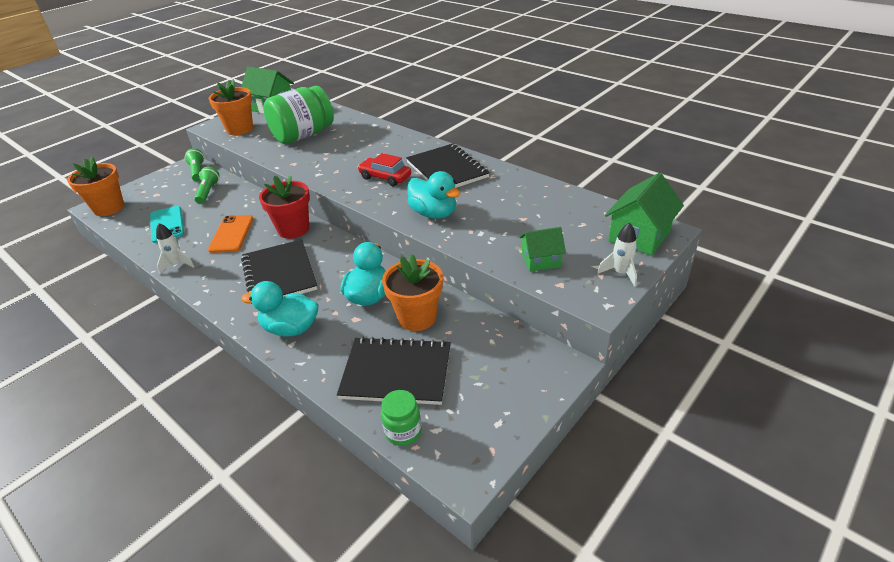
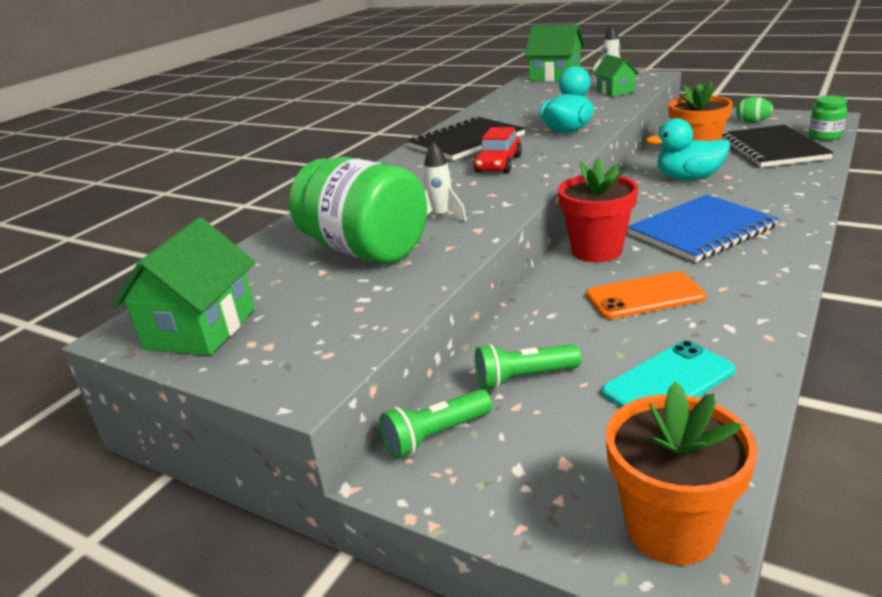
camera: 100 degrees left, 10 degrees down
white rocket [156,223,195,274] -> white rocket moved to [423,141,467,222]
orange flower pot [209,79,253,135] -> none
black notebook [241,239,317,307] -> blue notebook [628,195,779,262]
turquoise duck [241,281,319,337] -> none
none -> green egg [736,97,773,123]

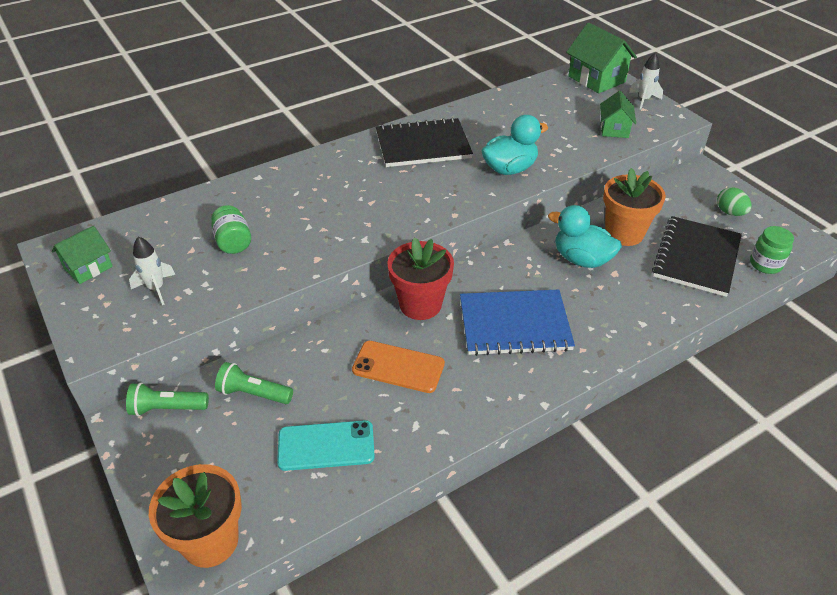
camera: 25 degrees right, 15 degrees up
green house [112,217,255,355] -> green house [52,226,113,284], size x0.62
green jar [289,157,427,264] -> green jar [211,205,251,254], size x0.48
white rocket [423,141,467,222] -> white rocket moved to [129,237,175,305]
red car [474,127,522,173] -> none

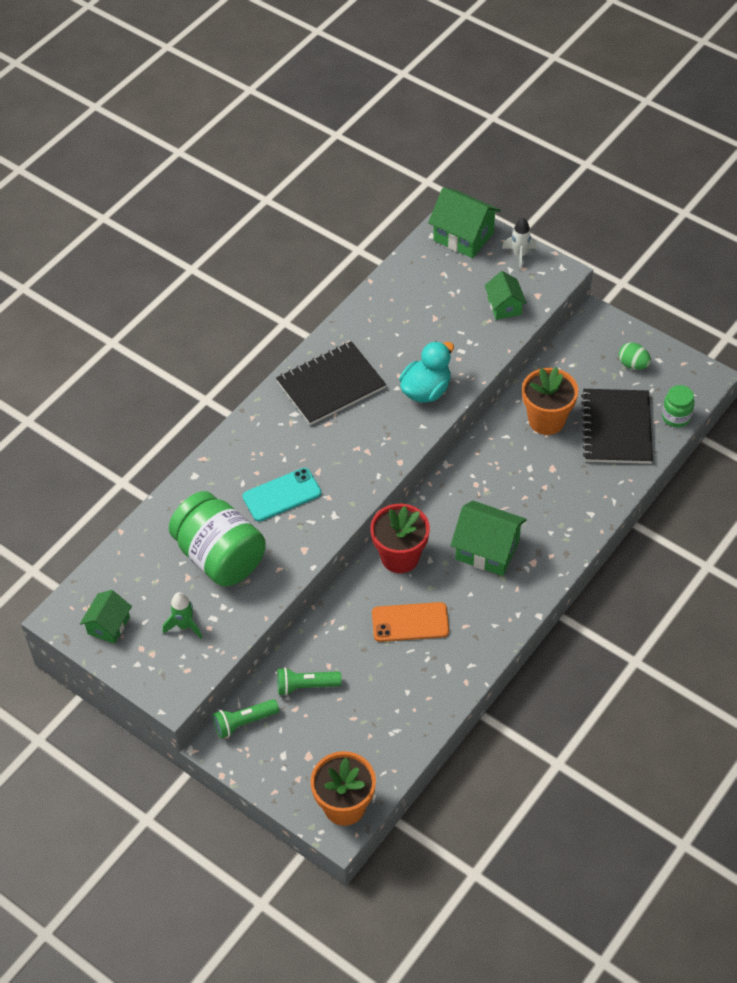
camera: 20 degrees left, 10 degrees up
white rocket [129,237,175,305] -> green rocket [163,592,202,639]
green jar [211,205,251,254] -> green jar [169,491,266,586], size x2.08
turquoise phone [277,420,375,471] -> turquoise phone moved to [242,468,322,522]
blue notebook [460,289,575,356] -> green house [451,500,527,576]
turquoise duck [548,205,622,268] -> none

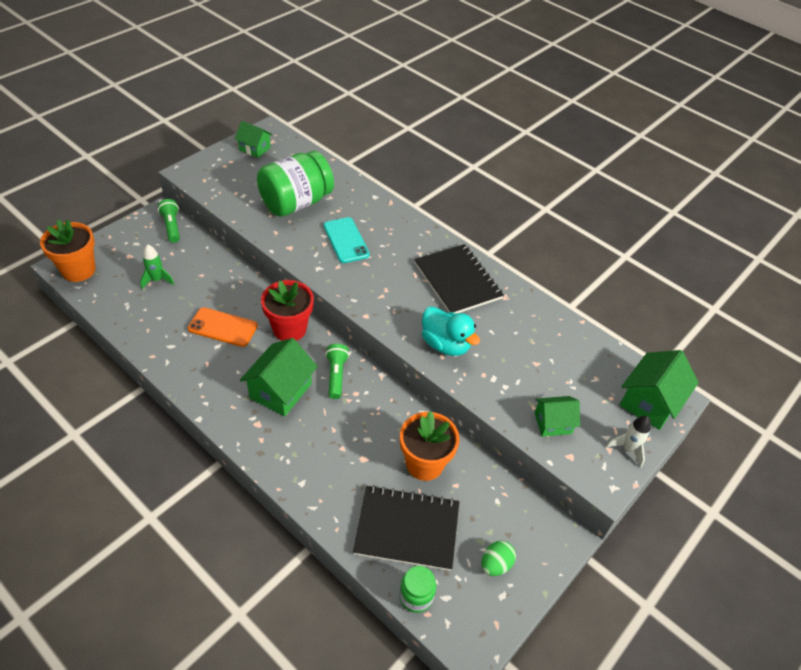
camera: 90 degrees right, 5 degrees down
green rocket [163,592,202,639] -> green rocket moved to [140,245,174,289]
green flashlight [277,667,342,696] -> green flashlight moved to [325,344,349,399]
orange phone [372,602,449,642] -> orange phone turned 75 degrees counterclockwise [188,307,258,347]

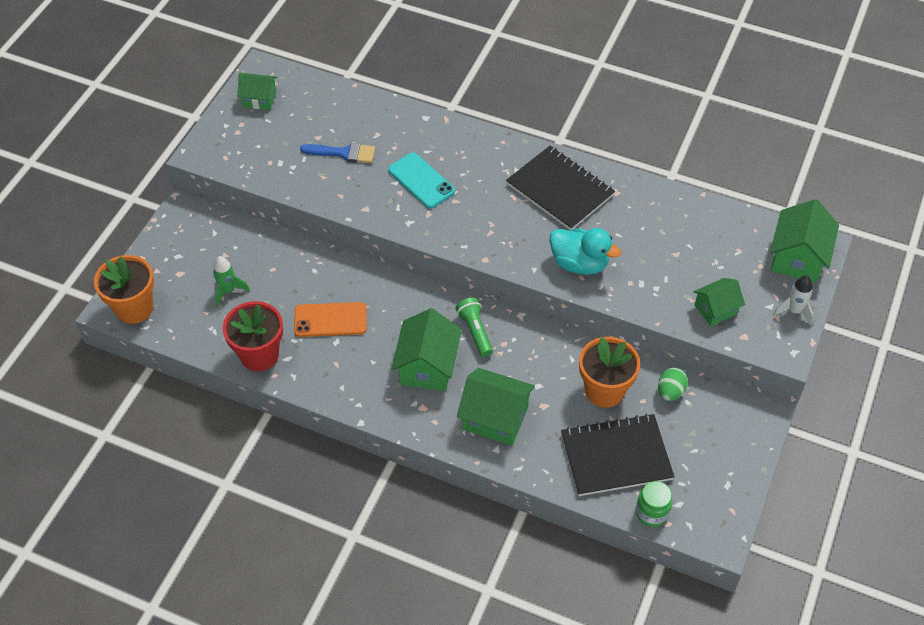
camera: 15 degrees left, 5 degrees up
green flashlight [158,199,180,243] -> none
green jar [257,151,334,217] -> blue brush [300,143,375,163]
red flower pot [261,280,314,341] -> red flower pot moved to [223,301,283,371]
green egg [482,541,516,576] -> green egg moved to [658,368,688,401]
none -> green house [457,368,535,446]

